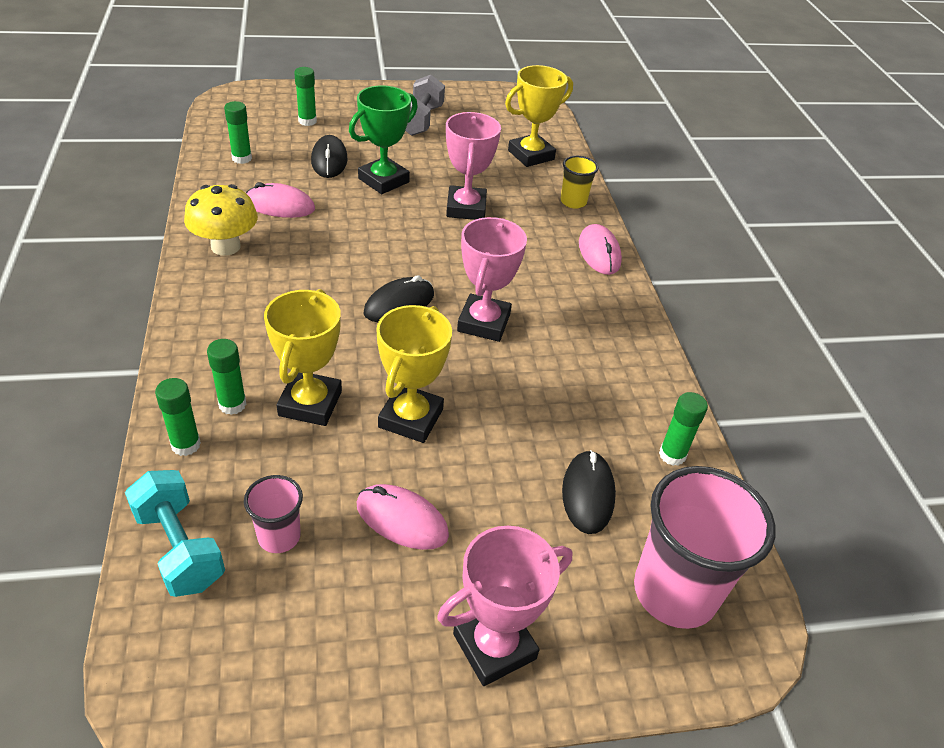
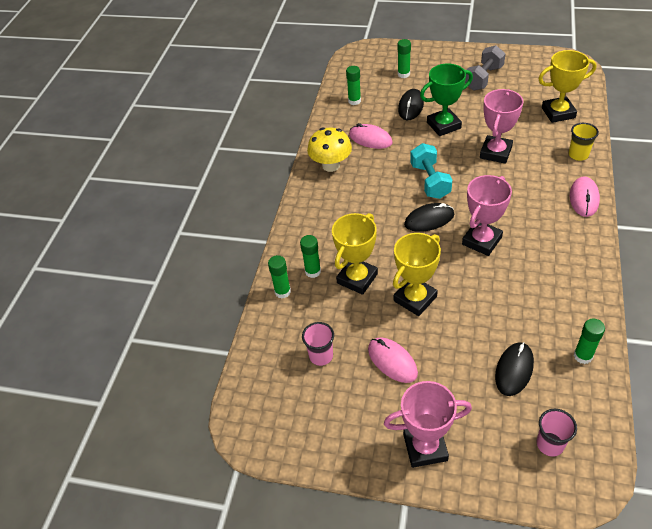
camera: 30 degrees right, 5 degrees up
turquoise dumbbell [125,470,225,597] -> turquoise dumbbell moved to [410,143,452,199]
pink cup [634,466,776,629] -> pink cup [536,409,577,457], size x0.50

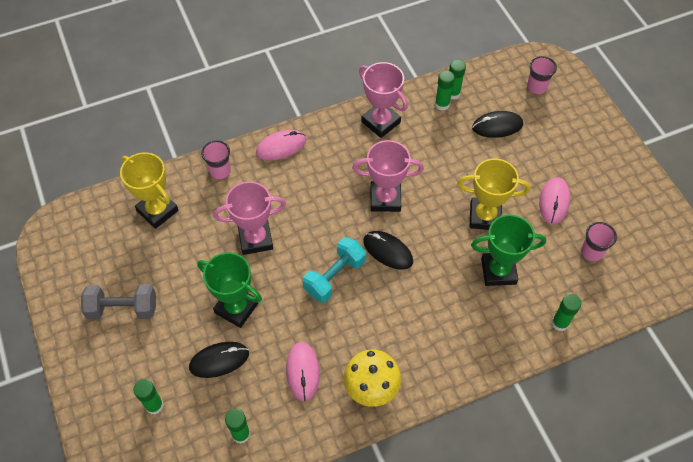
camera: 130 degrees left, 10 degrees up
green glue stick [300,235,321,278] -> green glue stick moved to [435,70,455,111]
yellow trophy [332,213,378,295] -> green trophy [471,214,546,286]
pink trophy [384,381,472,468] -> pink trophy moved to [359,62,408,138]
yellow cup [569,123,599,161] -> pink cup [201,140,231,179]

